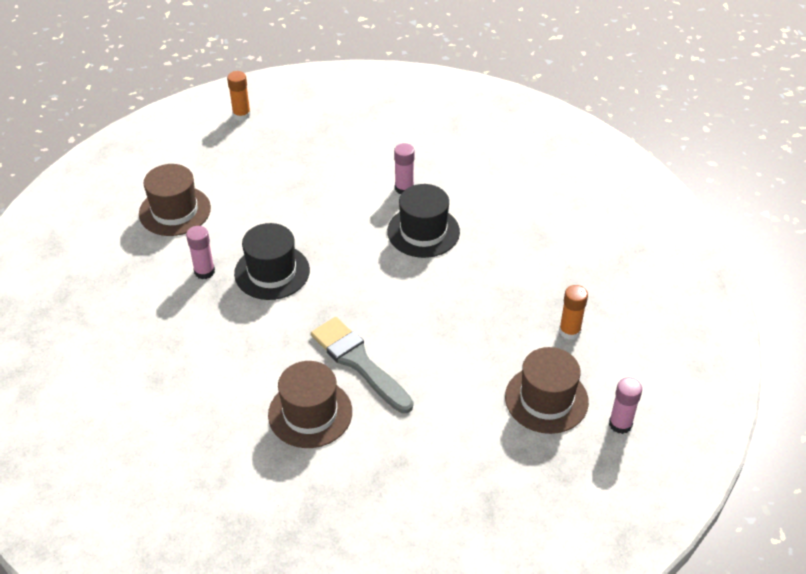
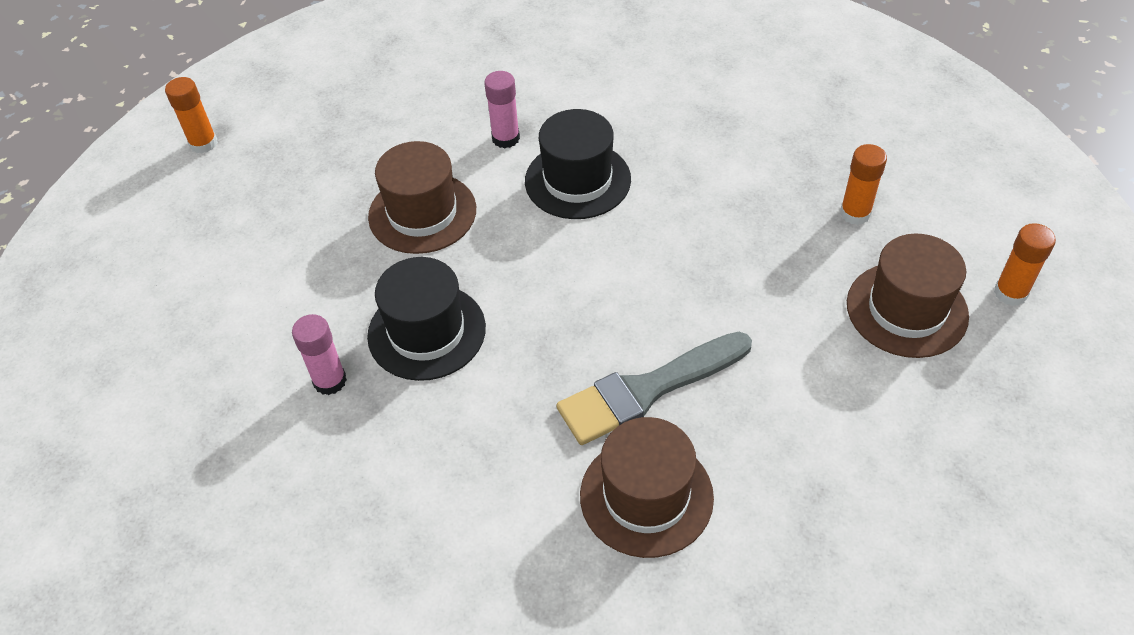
camera: 30 degrees left, 5 degrees up
brown hat [139,164,211,236] -> brown hat moved to [368,141,476,254]
grey brush [311,317,413,413] -> grey brush turned 45 degrees counterclockwise [556,332,752,445]
pink glue stick [609,378,642,434] -> orange glue stick [994,223,1056,306]

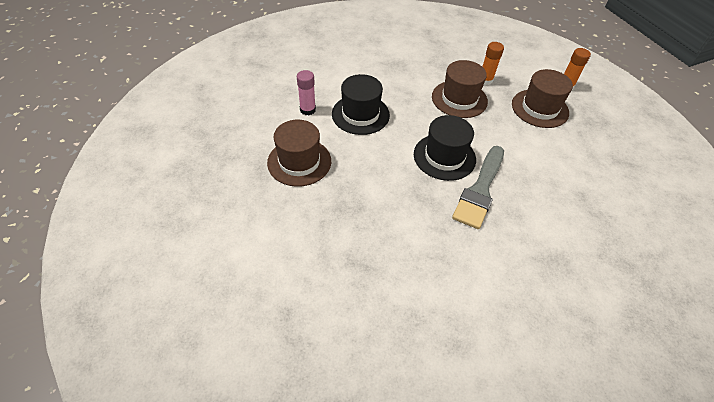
camera: 40 degrees left, 0 degrees up
orange glue stick [165,77,218,153] -> none
pink glue stick [292,314,347,395] -> none
black hat [367,257,486,381] -> black hat moved to [414,115,476,181]
brown hat [580,417,714,558] -> brown hat moved to [432,60,488,118]

